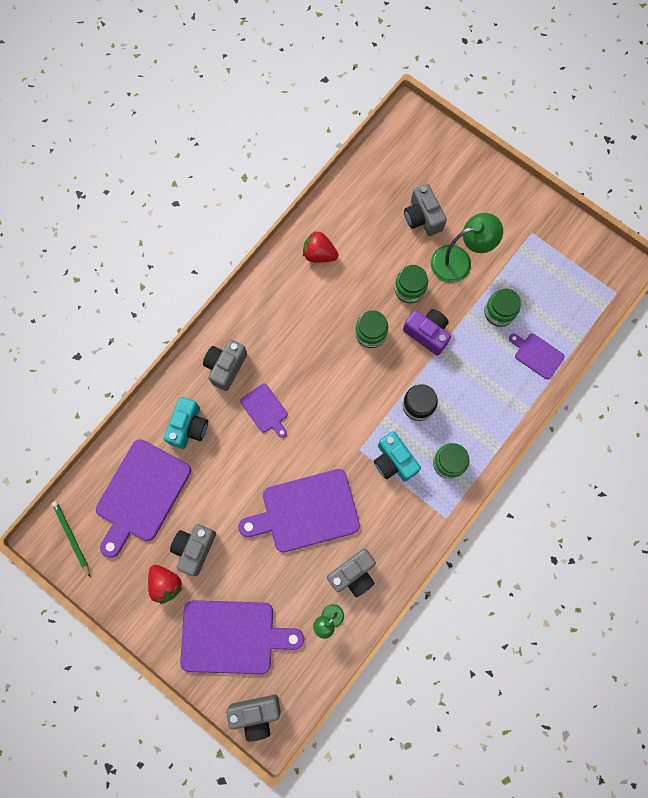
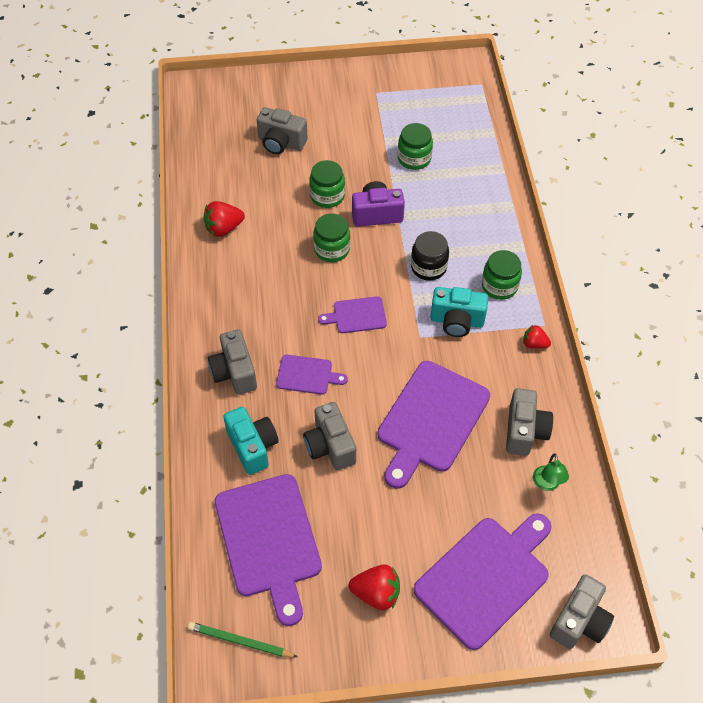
camera: 45 degrees left, 20 degrees down
grey camera [170,524,216,576] -> grey camera moved to [303,402,356,470]
green lamp [431,213,503,283] -> none
purple cutting board [509,333,565,379] -> purple cutting board moved to [318,296,387,333]
none -> red strawberry [523,324,551,349]

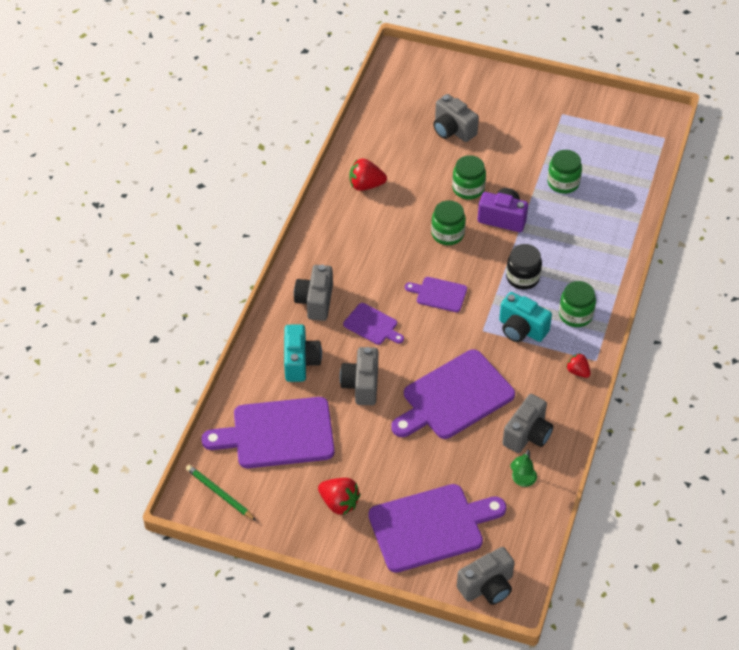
camera: 25 degrees right, 5 degrees down
purple cutting board [215,474,322,626] -> purple cutting board turned 75 degrees clockwise [201,397,335,468]

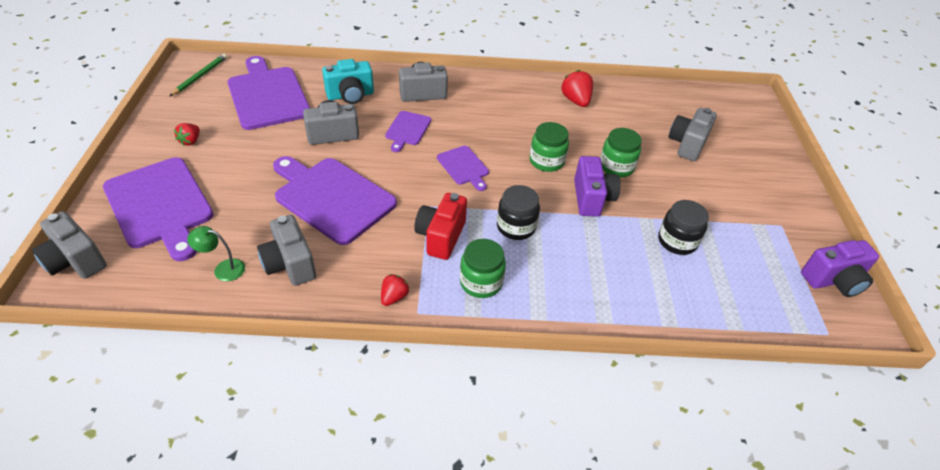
camera: 70 degrees right, 5 degrees down
red strawberry [318,478,360,515] -> red strawberry [174,123,200,146], size x0.63
purple cutting board [405,277,467,312] -> purple cutting board turned 150 degrees clockwise [437,146,489,191]
turquoise camera [499,292,552,342] -> red camera [414,193,467,260]
grey camera [502,394,553,453] -> grey camera turned 45 degrees clockwise [257,215,316,286]
green jar [547,150,582,194] -> black jar [658,200,709,255]
none -> purple camera [801,240,879,297]

